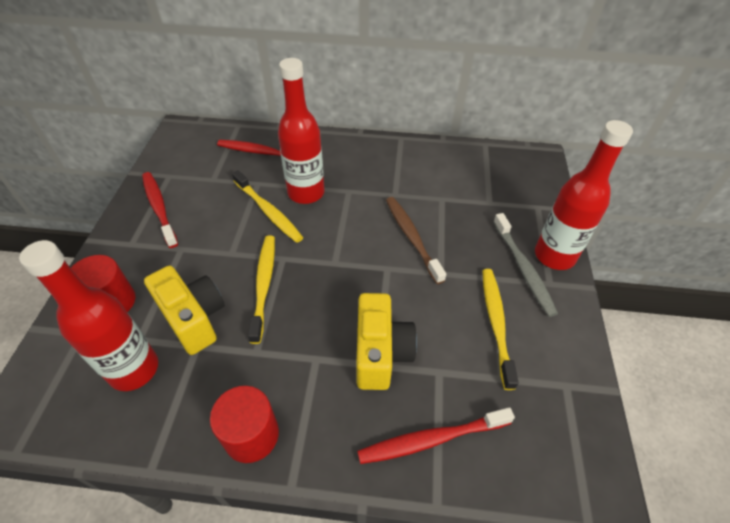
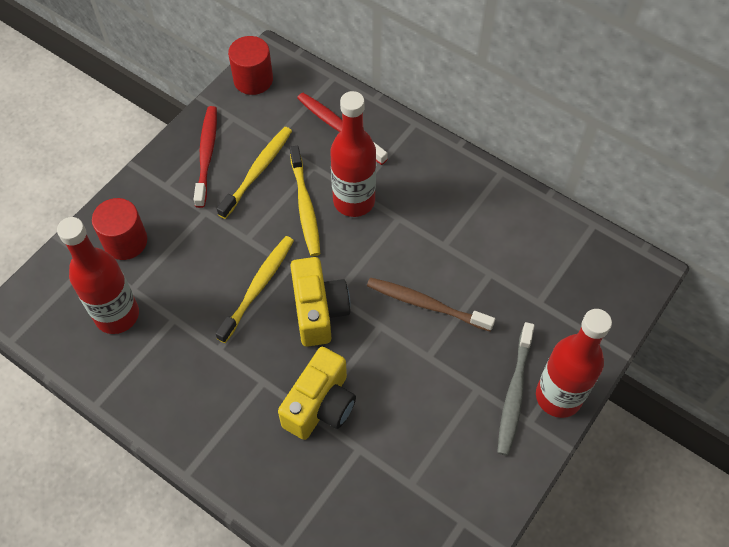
camera: 30 degrees right, 10 degrees up
yellow camera [144,266,225,355] -> yellow camera moved to [290,257,351,347]
red cylinder [210,386,279,463] -> red cylinder moved to [228,36,273,95]
red toothbrush [357,407,515,464] -> none
brown toothbrush [386,197,446,284] -> brown toothbrush turned 75 degrees counterclockwise [367,277,495,331]
yellow toothbrush [482,269,519,390] -> yellow toothbrush moved to [217,127,292,219]

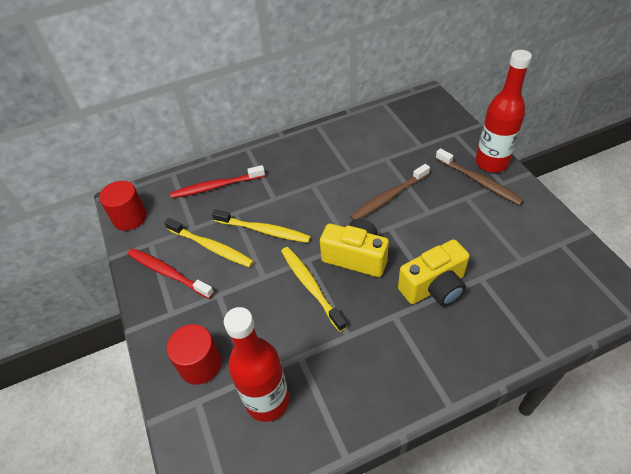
camera: 55 degrees left, 10 degrees down
yellow toothbrush [217,127,292,219] -> yellow toothbrush turned 150 degrees clockwise [164,218,254,267]
yellow camera [278,347,356,440] -> yellow camera turned 90 degrees clockwise [398,239,470,306]
red bottle [330,91,376,217] -> none
grey toothbrush [497,322,535,456] -> brown toothbrush [435,148,524,205]

